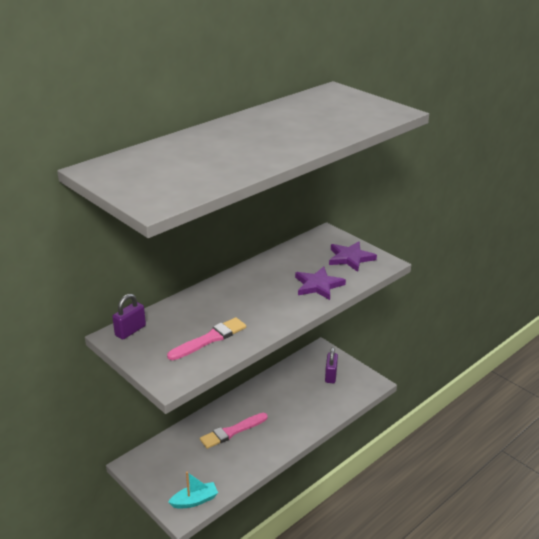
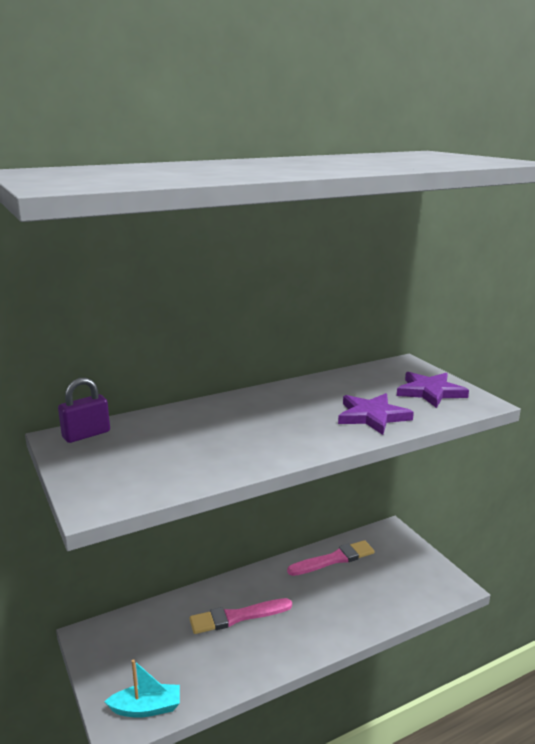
camera: 15 degrees right, 10 degrees down
pink brush [167,317,246,360] -> pink brush moved to [287,540,374,576]
purple padlock [325,347,338,383] -> none

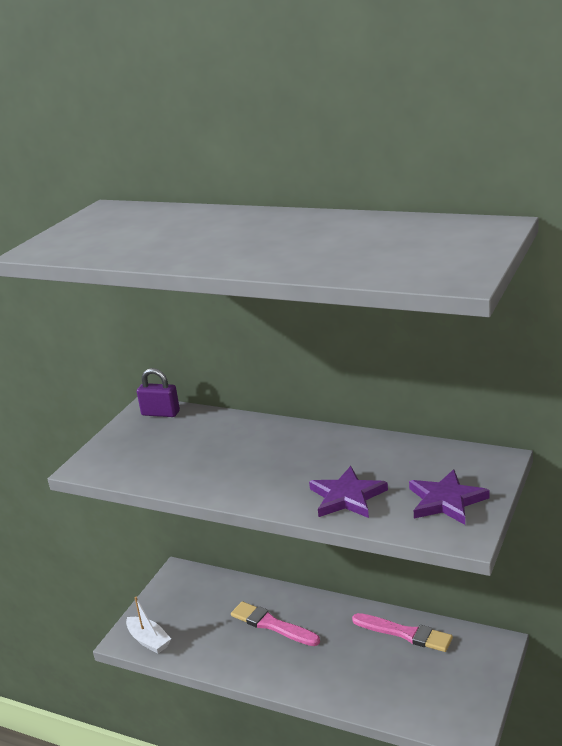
camera: 55 degrees right, 5 degrees up
turquoise boat [104,659,180,718] -> white boat [126,597,171,653]

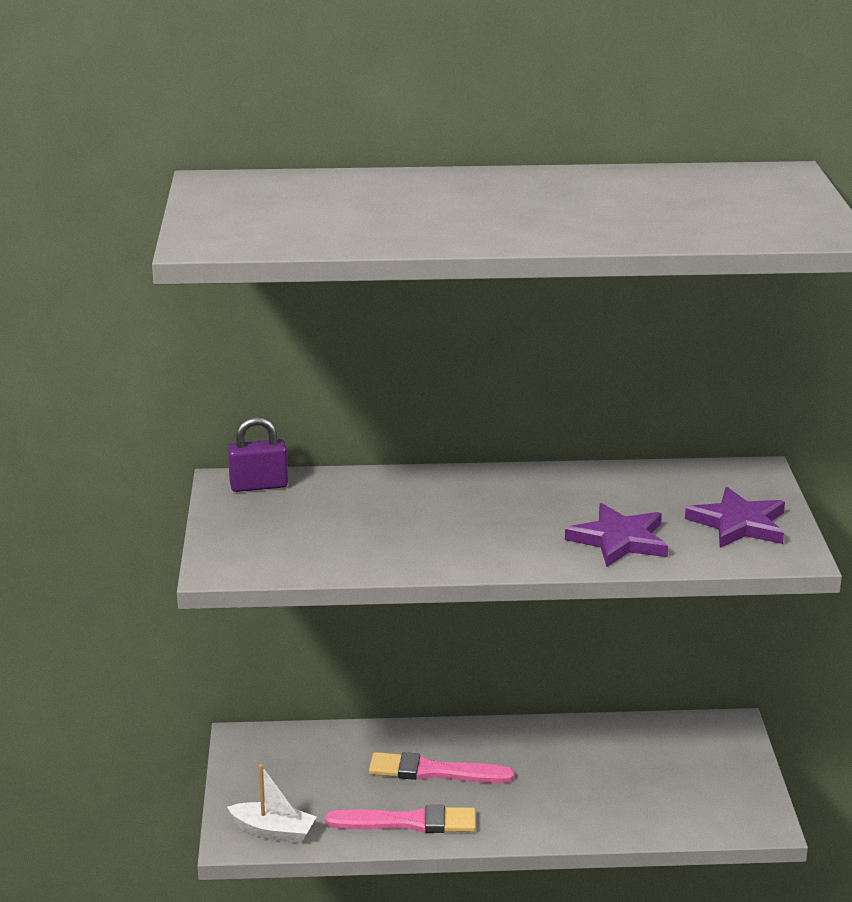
camera: 30 degrees left, 0 degrees up
pink brush [352,613,453,652] -> pink brush moved to [325,805,476,833]

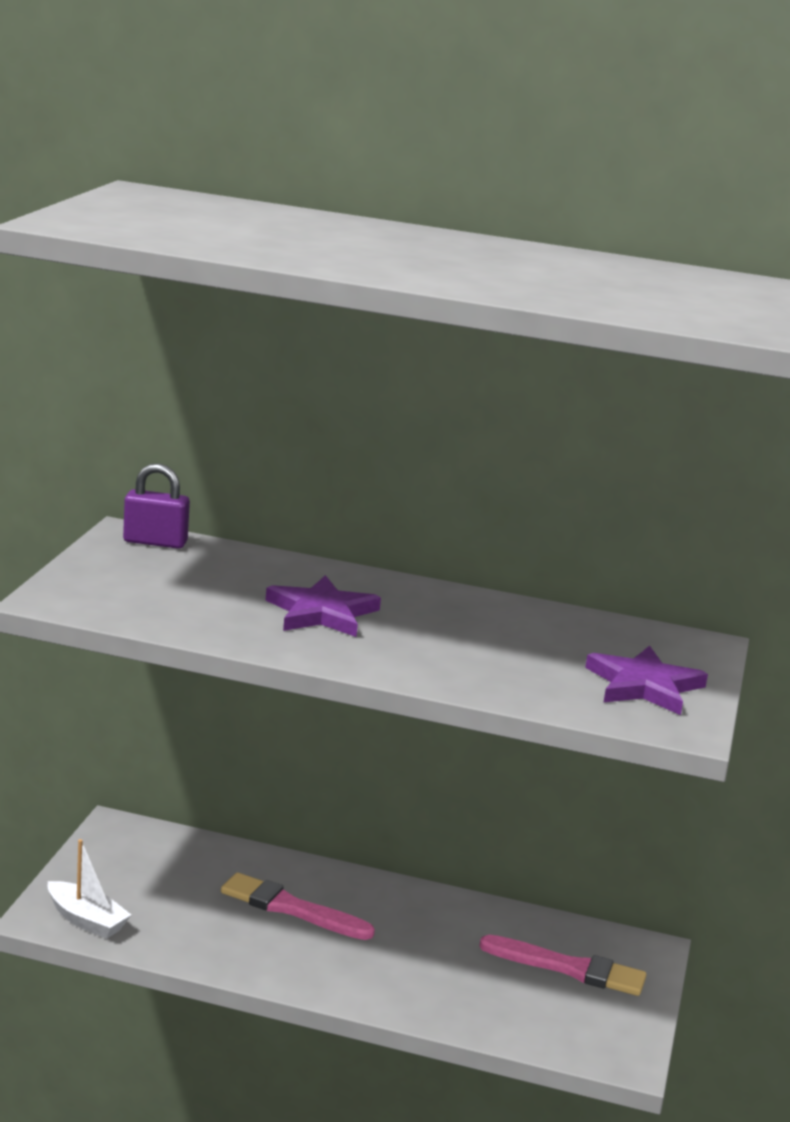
camera: 15 degrees right, 5 degrees down
pink brush [325,805,476,833] -> pink brush moved to [479,935,646,996]
purple star [565,503,668,567] -> purple star moved to [266,575,381,637]

